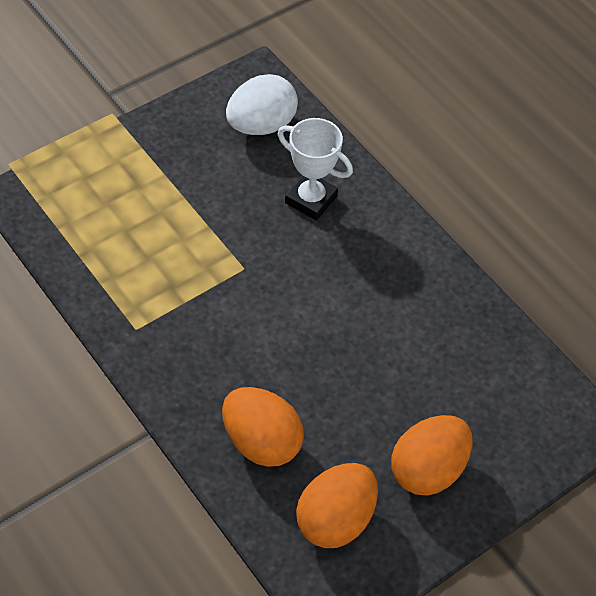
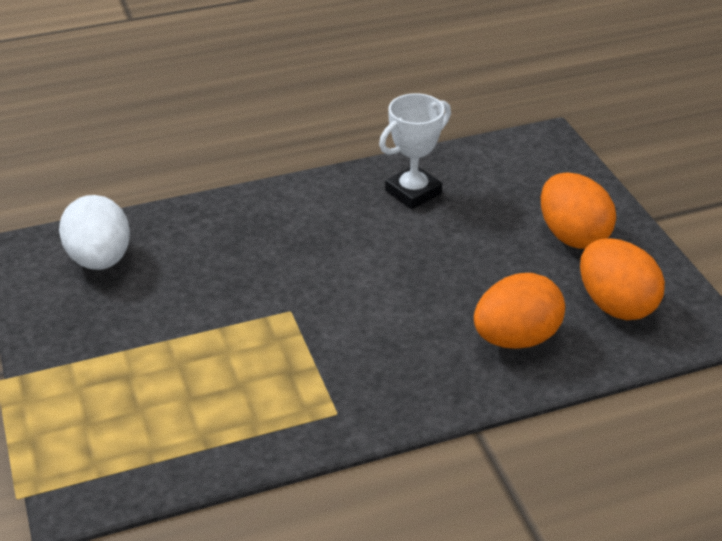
camera: 70 degrees left, 15 degrees down
white trophy [278,118,353,220] -> white trophy moved to [379,93,451,209]

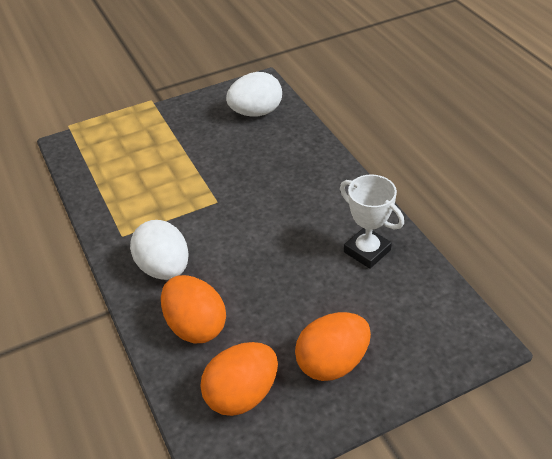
camera: 85 degrees right, 5 degrees up
none -> white egg [130,220,189,280]

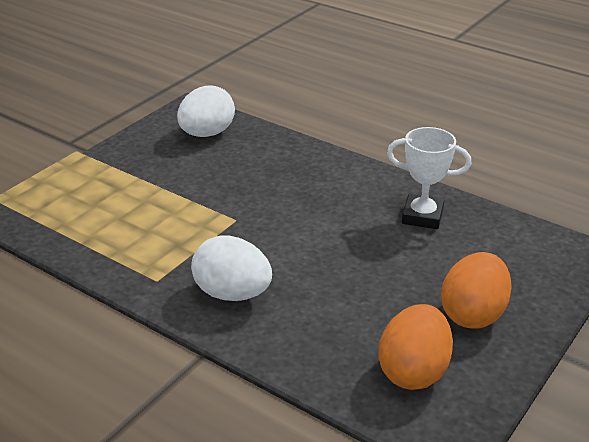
camera: 30 degrees left, 10 degrees down
orange egg [161,275,226,343] -> none

